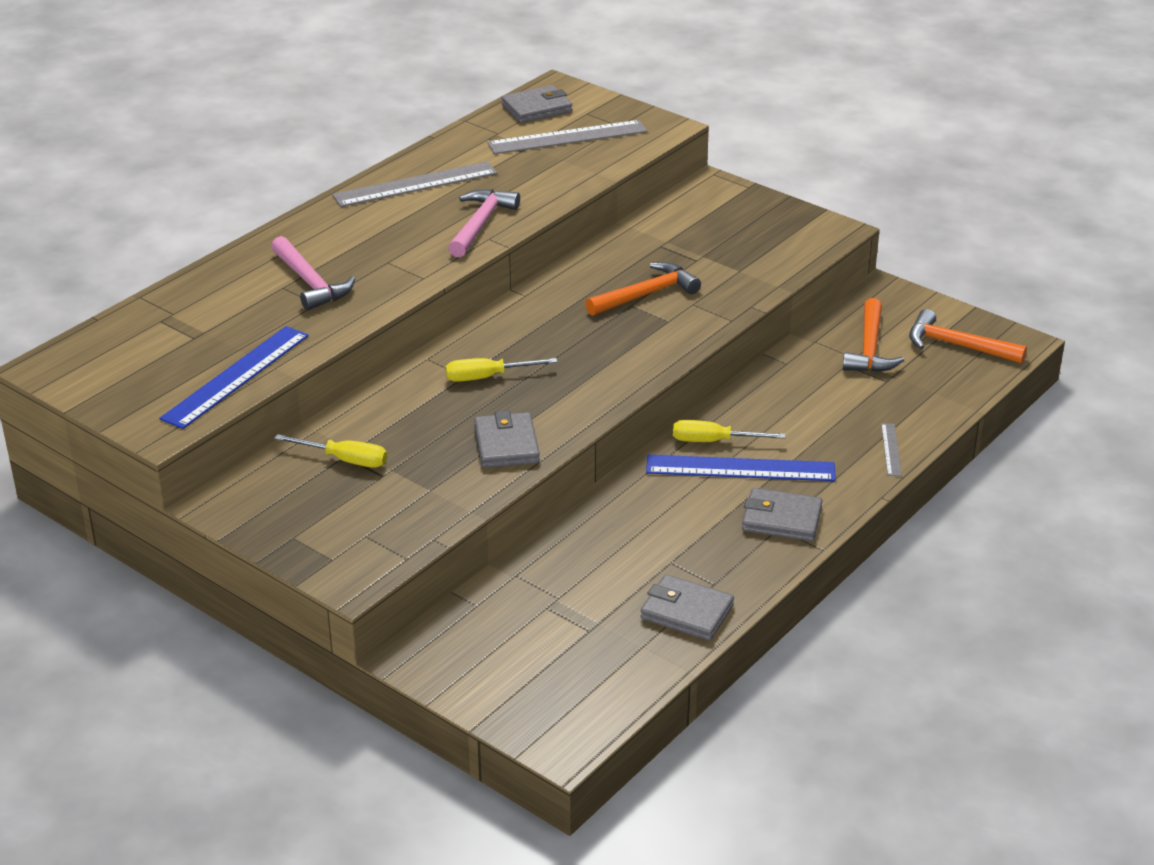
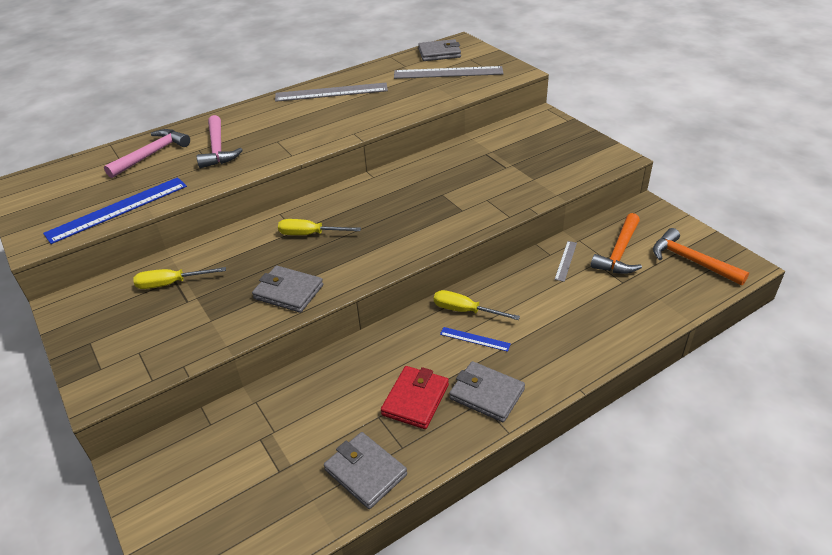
camera: 20 degrees right, 5 degrees up
yellow screwdriver [274,434,387,468] -> yellow screwdriver turned 135 degrees clockwise [133,267,226,289]
pink hammer [448,189,520,257] -> pink hammer moved to [104,129,190,178]
grey wallet [474,410,540,468] -> grey wallet turned 75 degrees counterclockwise [252,266,323,313]
orange hammer [585,262,701,316] -> none
blue ruler [646,455,836,481] -> blue ruler [440,327,511,352], size x0.47
grey ruler [881,423,902,476] -> grey ruler moved to [554,241,577,282]
none -> red wallet [381,366,449,429]

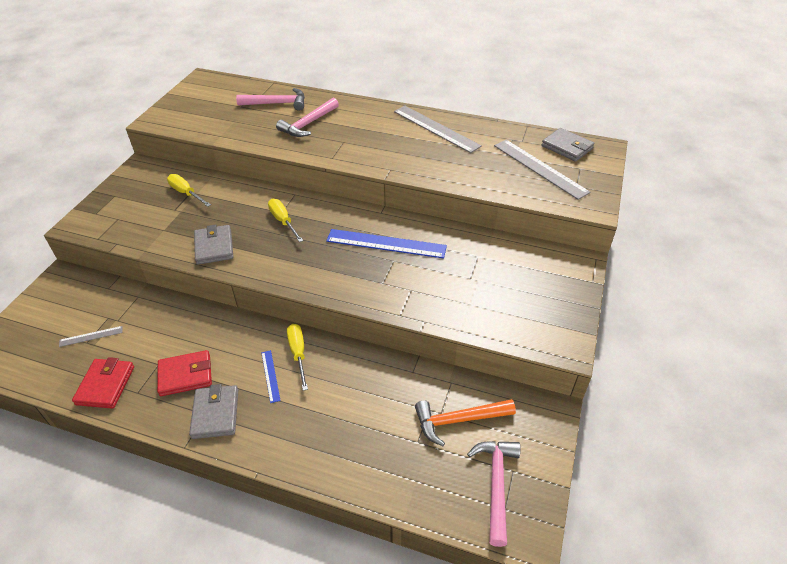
camera: 50 degrees right, 5 degrees up
blue ruler [43,177,187,244] -> blue ruler moved to [326,229,447,258]
grey wallet [324,432,407,509] -> red wallet [72,357,134,409]
grey ruler [554,241,577,282] -> grey ruler moved to [59,326,123,347]
orange hammer [653,228,749,285] -> pink hammer [467,441,521,547]

